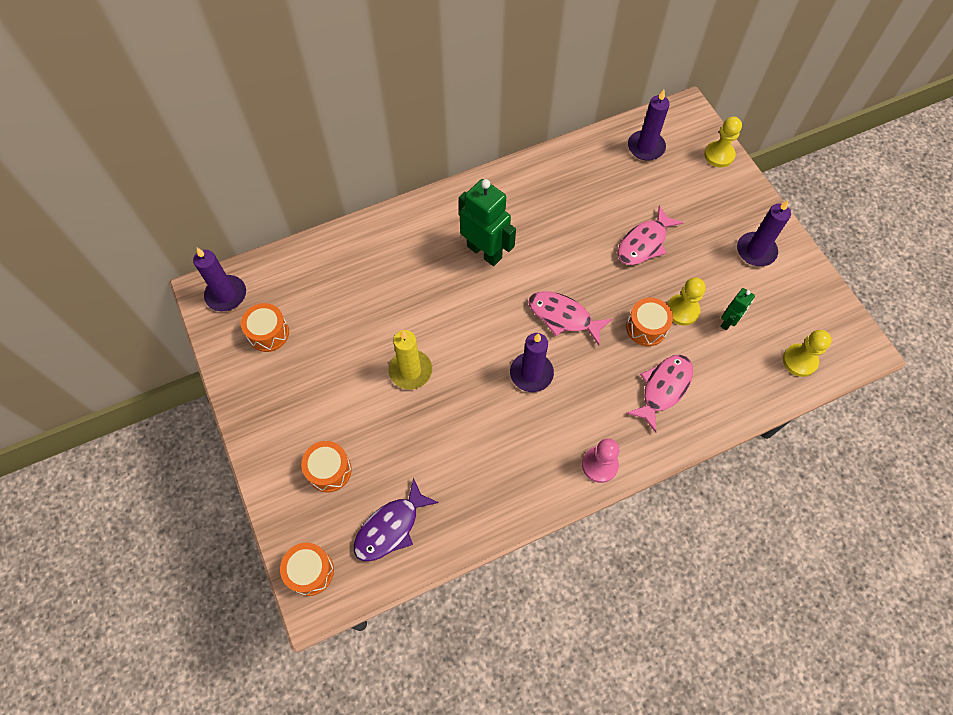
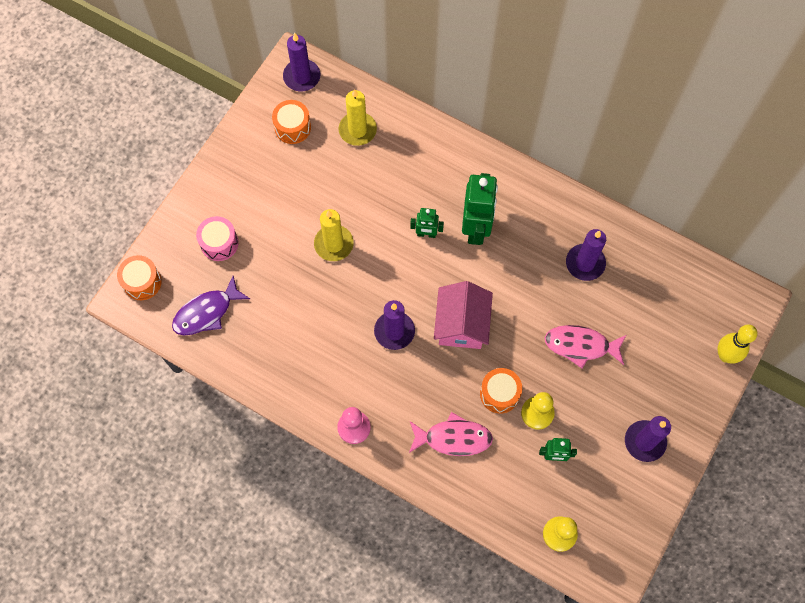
camera: 55 degrees right, 5 degrees up
orange drum [301,441,352,492] -> pink drum [196,216,239,261]
purple fish [354,478,439,561] -> purple fish turned 45 degrees counterclockwise [172,276,250,336]
pink fish [528,291,612,345] -> pink house [434,281,493,349]
purple candle [628,90,670,161] -> purple candle moved to [566,229,606,281]
yellow pawn [704,117,742,167] -> yellow bowling pin [718,324,757,364]
none -> yellow candle [339,89,377,146]
none -> green robot [410,208,444,238]

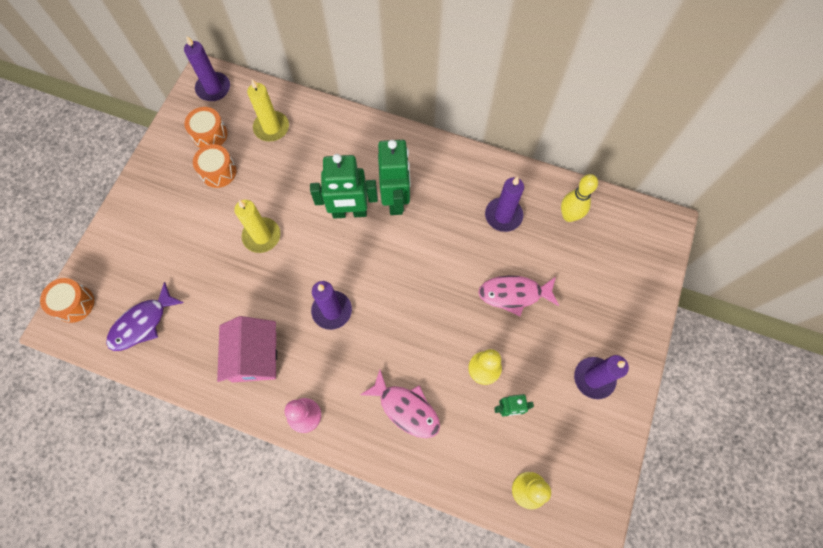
camera: 10 degrees left, 0 degrees up
pink drum [196,216,239,261] -> none
pink fish [409,412,493,456] -> pink fish turned 45 degrees clockwise [360,370,440,438]
green robot [410,208,444,238] -> green robot [310,154,378,219], size x1.92
pink house [434,281,493,349] -> pink house moved to [217,316,277,382]
orange drum [480,368,522,413] -> orange drum moved to [193,144,236,188]
yellow bowling pin [718,324,757,364] -> yellow bowling pin moved to [561,174,598,222]

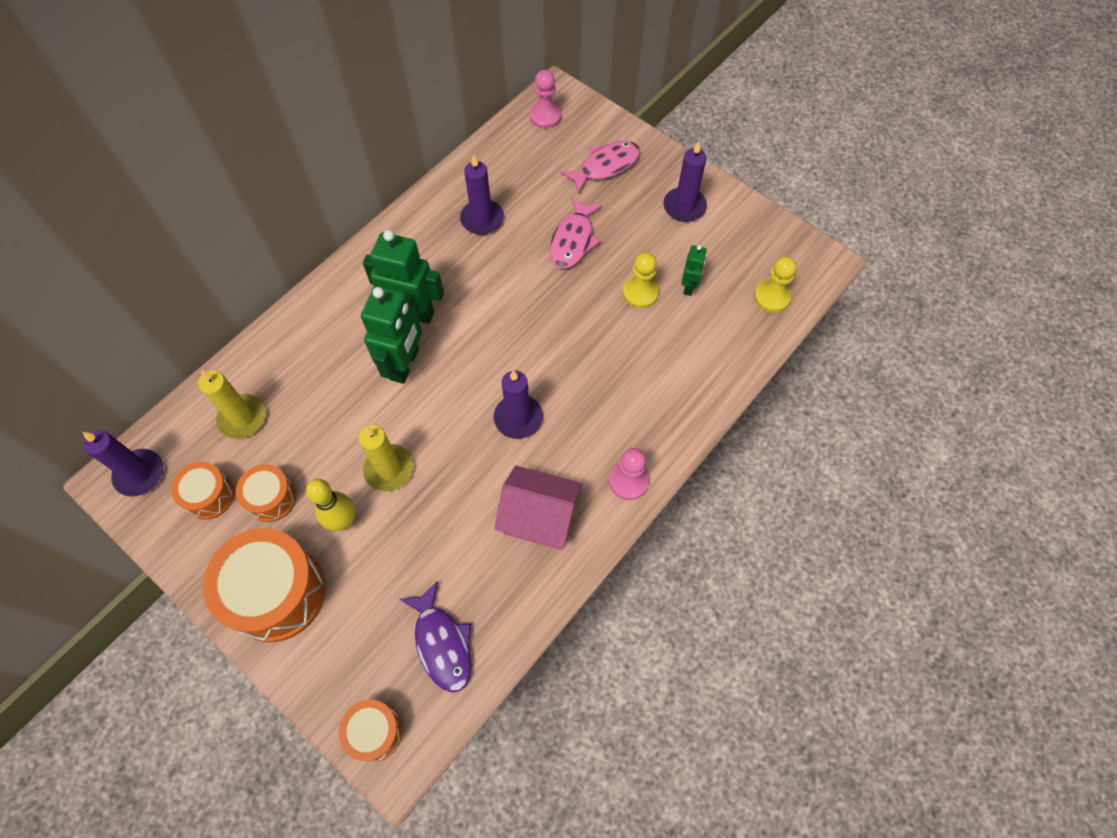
camera: 70 degrees left, 5 degrees down
pink fish [360,370,440,438] -> pink fish moved to [560,141,640,194]
yellow bowling pin [561,174,598,222] -> yellow bowling pin moved to [306,479,355,531]
none -> orange drum [203,528,326,642]
none -> pink pawn [530,70,562,129]

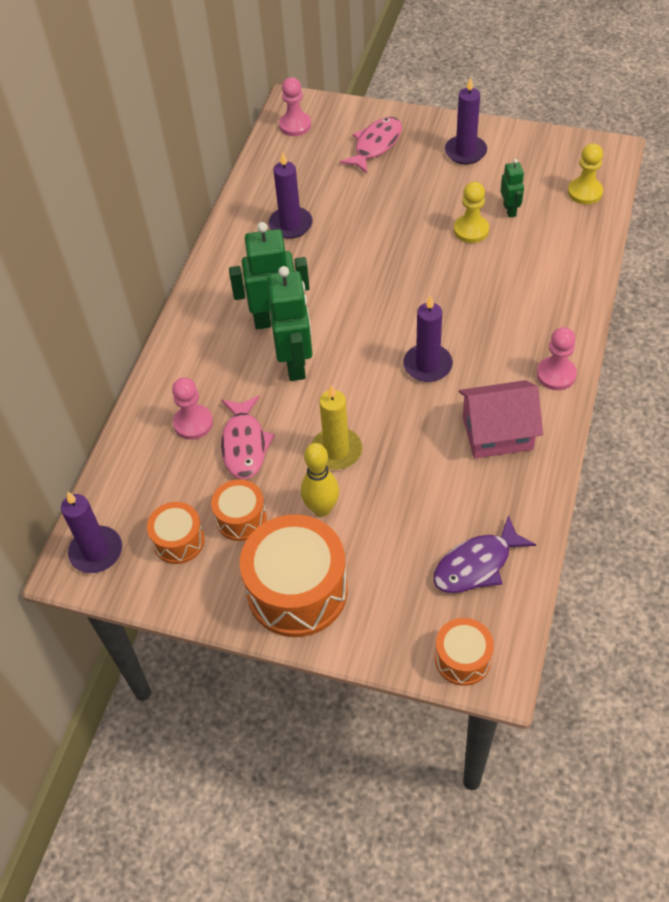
camera: 20 degrees left, 10 degrees down
yellow candle [198,370,266,439] -> none
purple fish [399,581,471,692] -> purple fish turned 105 degrees clockwise [433,515,536,593]
pink fish [549,197,603,269] -> pink fish moved to [221,396,275,480]
none -> pink pawn [172,378,213,440]

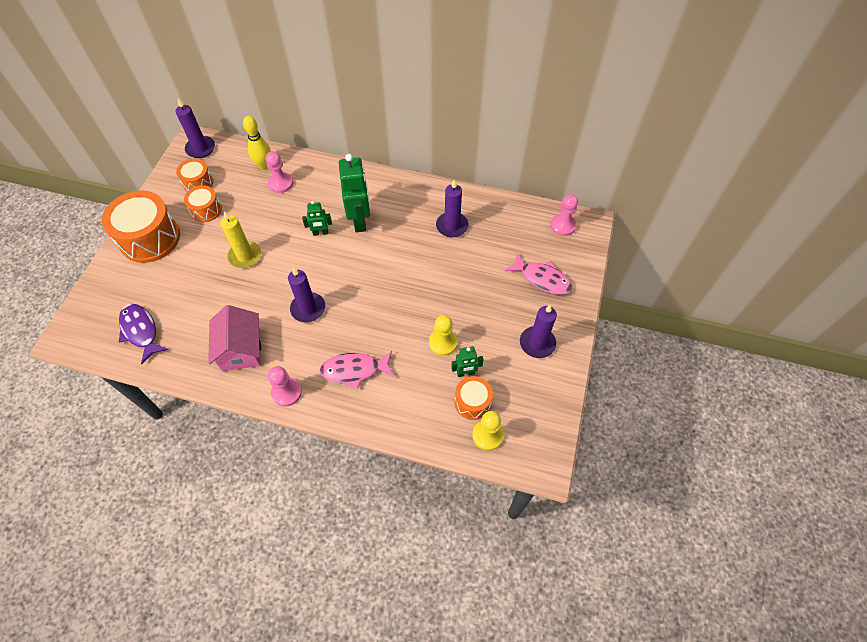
camera: 85 degrees right, 5 degrees up
pink fish [221,396,275,480] -> pink fish moved to [319,351,394,389]
green robot [267,266,312,381] -> green robot [302,201,332,236], size x0.52
yellow bowling pin [301,443,339,517] -> yellow bowling pin moved to [243,116,271,170]
orange drum [435,618,494,686] -> orange drum moved to [455,376,493,420]

